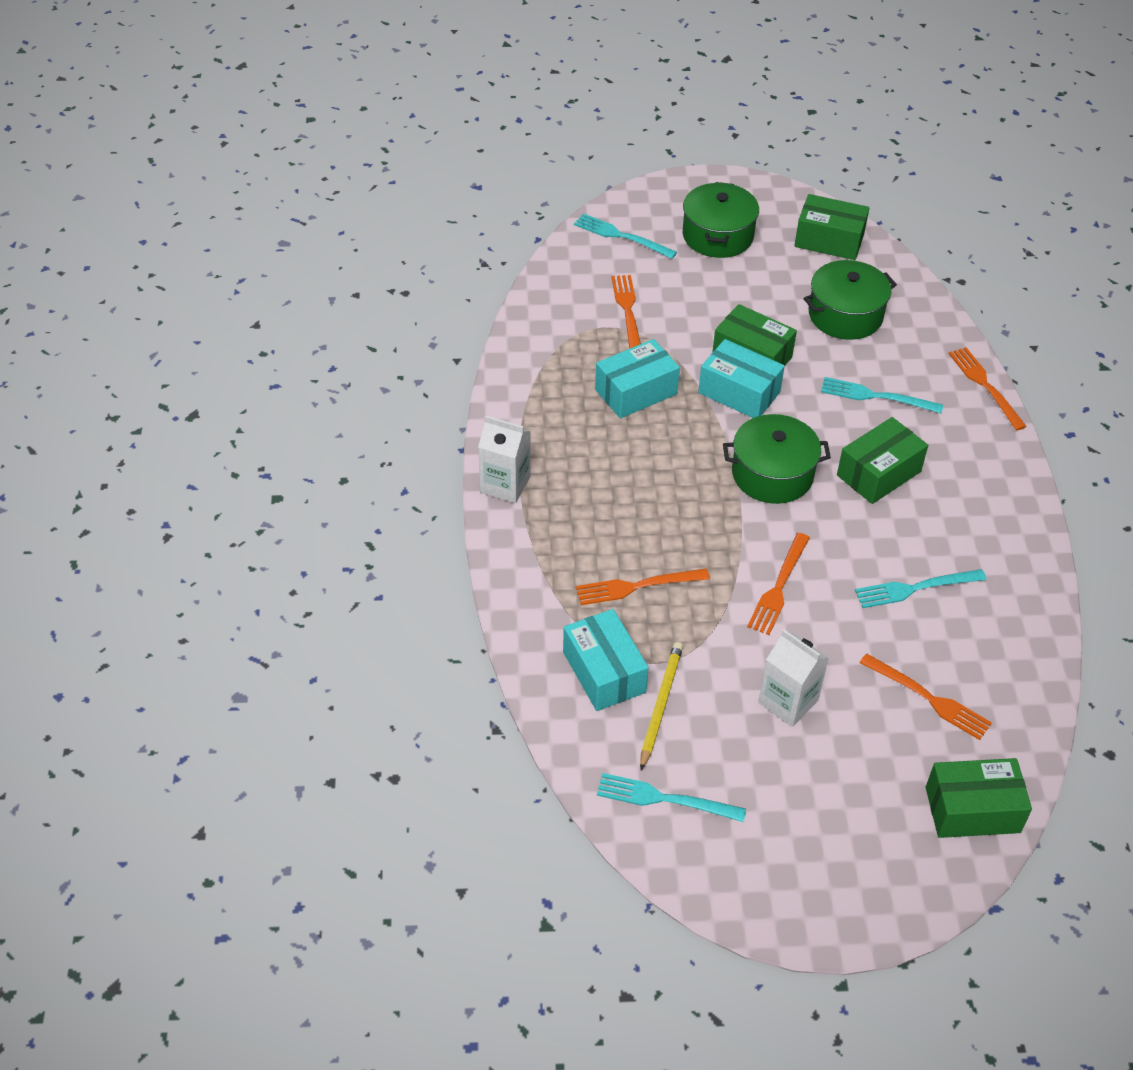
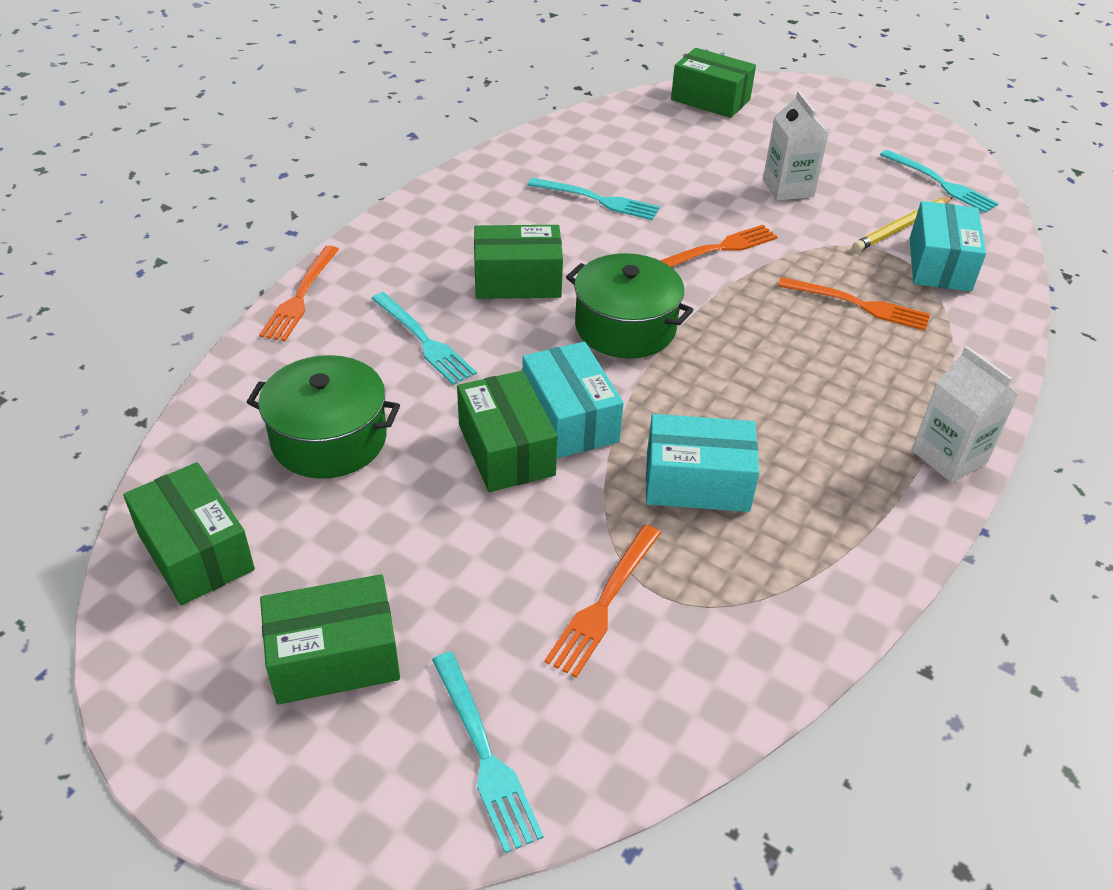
camera: 145 degrees left, 5 degrees down
green pot [683,182,759,258] -> green box [260,574,400,705]
orange fork [859,653,992,740] -> none

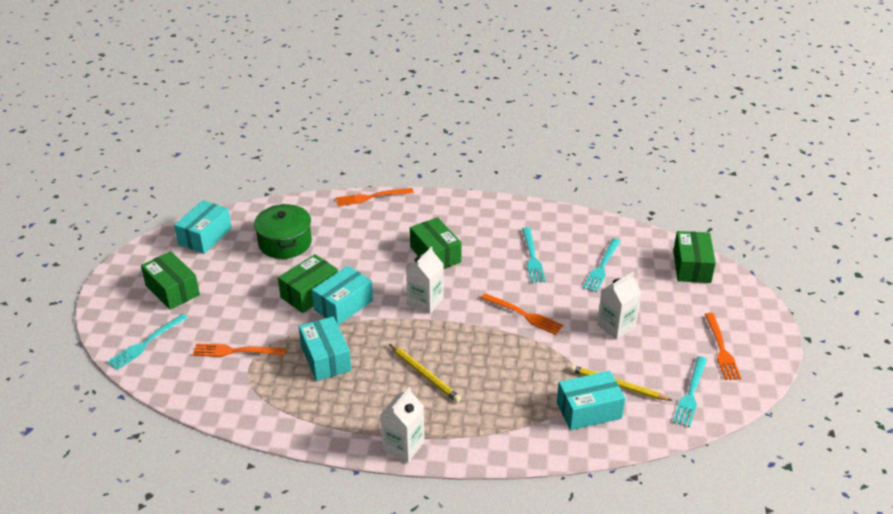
camera: 65 degrees right, 5 degrees down
green box [123,462,255,605] -> turquoise box [174,200,232,254]
turquoise fork [371,292,477,385] -> turquoise fork moved to [583,238,621,292]
green pot [566,253,693,359] -> white carton [406,247,444,314]
orange fork [778,277,930,331] -> orange fork moved to [705,313,741,380]
none -> yellow pencil [389,344,461,402]

